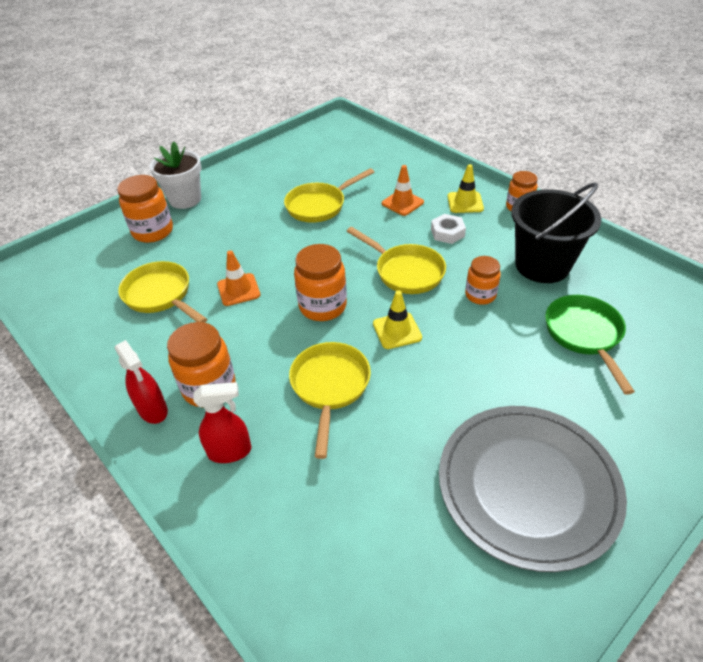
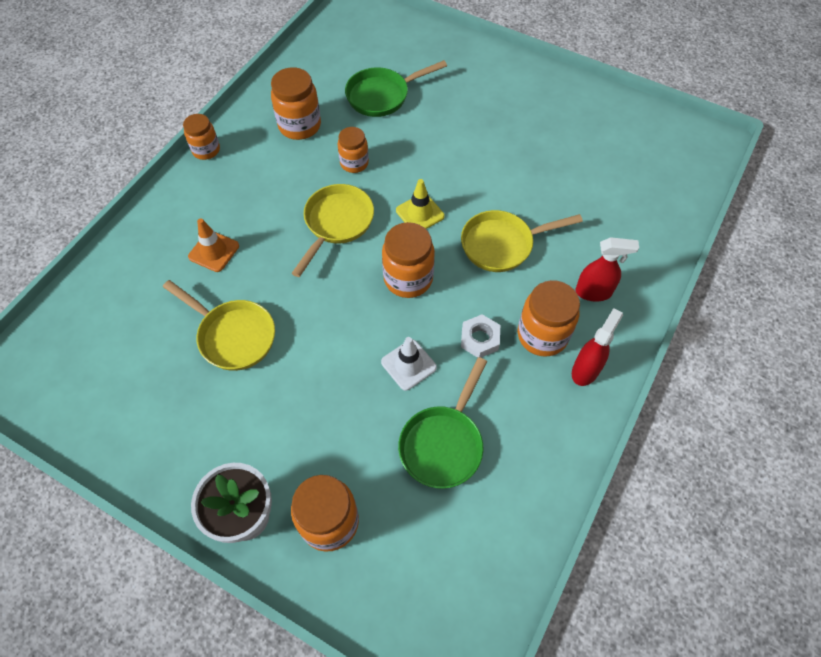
camera: 110 degrees left, 15 degrees up
yellow pan [118,261,207,323] -> green pan [398,357,487,488]
red spray bottle [193,382,251,463] -> red spray bottle turned 120 degrees clockwise [575,237,639,302]
orange traffic cone [217,250,260,306] -> white traffic cone [381,337,437,391]
white nut [431,214,466,244] -> white nut moved to [461,314,500,358]
grey plate [439,406,627,572] -> none
yellow traffic cone [447,164,484,213] -> none
black bucket [511,183,602,283] -> orange jar [271,67,321,140]

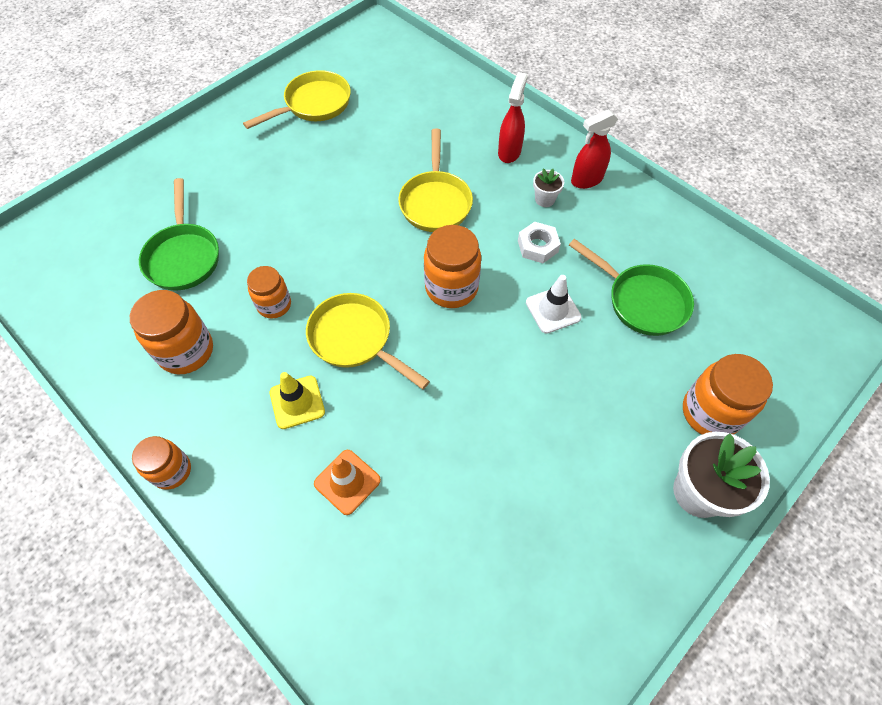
camera: 75 degrees left, 0 degrees up
yellow pan [163,280,275,371] -> yellow pan moved to [243,70,351,129]
yellow traffic cone [396,179,445,229] -> yellow traffic cone moved to [270,372,325,429]
orange jar [517,280,580,357] -> white flower pot [533,169,564,207]
red spray bottle [572,308,623,386] -> red spray bottle turned 75 degrees counterclockwise [571,109,618,189]

